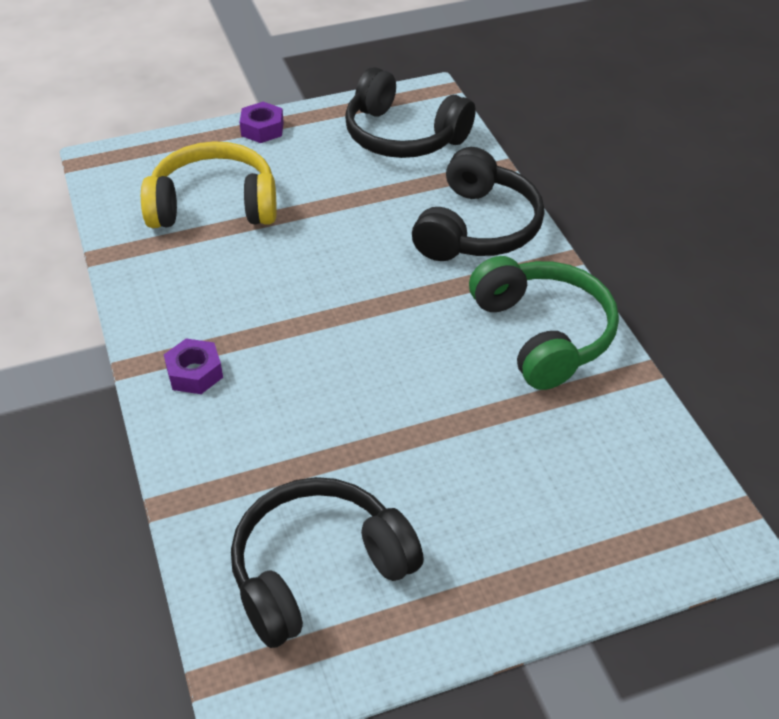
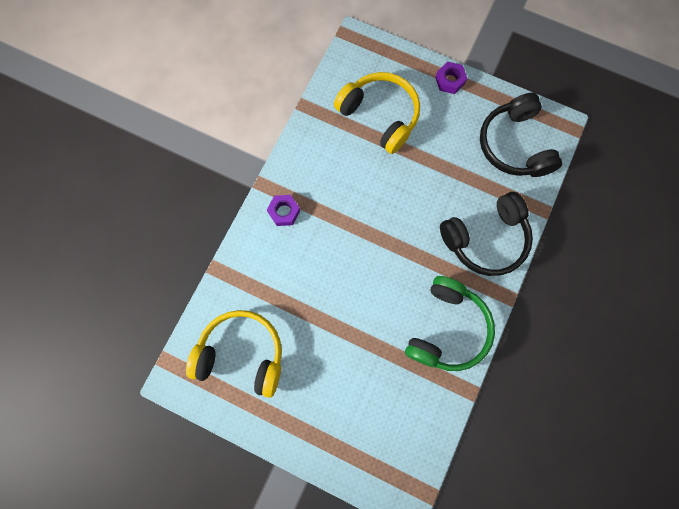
camera: 45 degrees right, 30 degrees up
black headphones [231,477,424,648] -> yellow headphones [186,310,282,398]

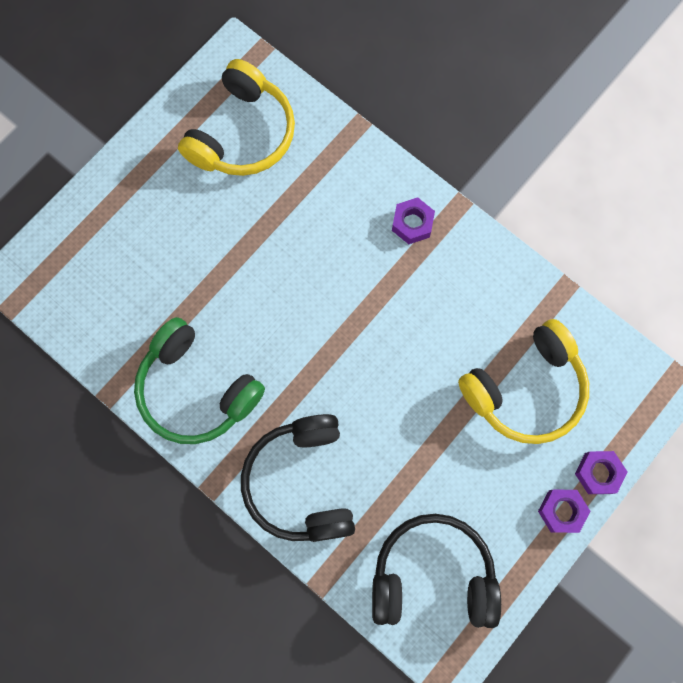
camera: 105 degrees right, 0 degrees up
none -> purple nut [575,451,627,494]

